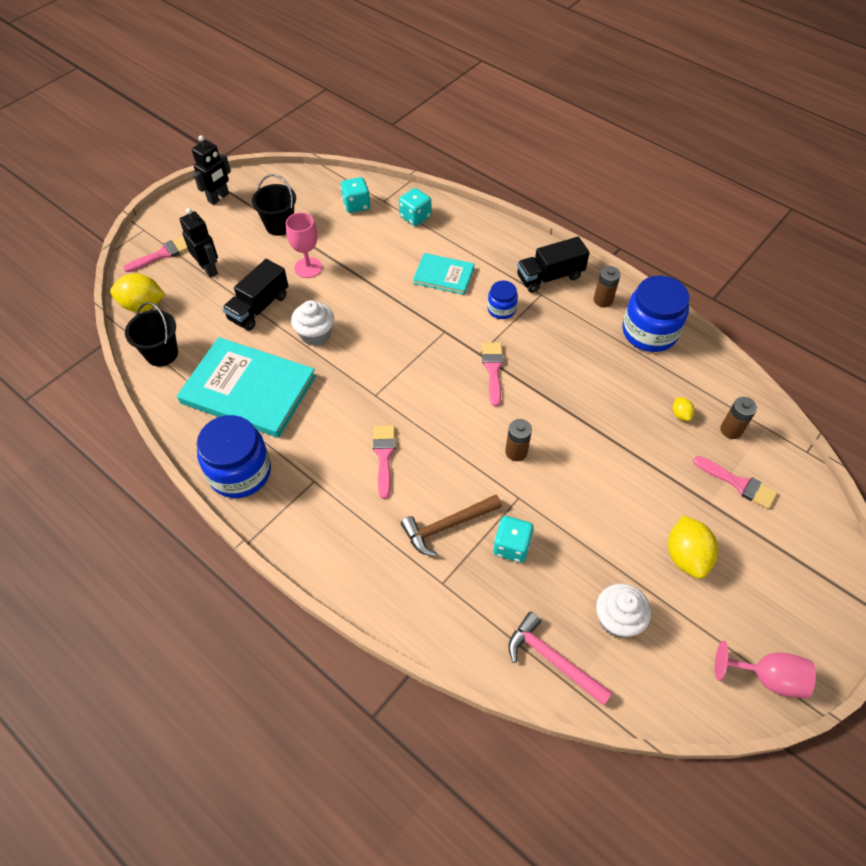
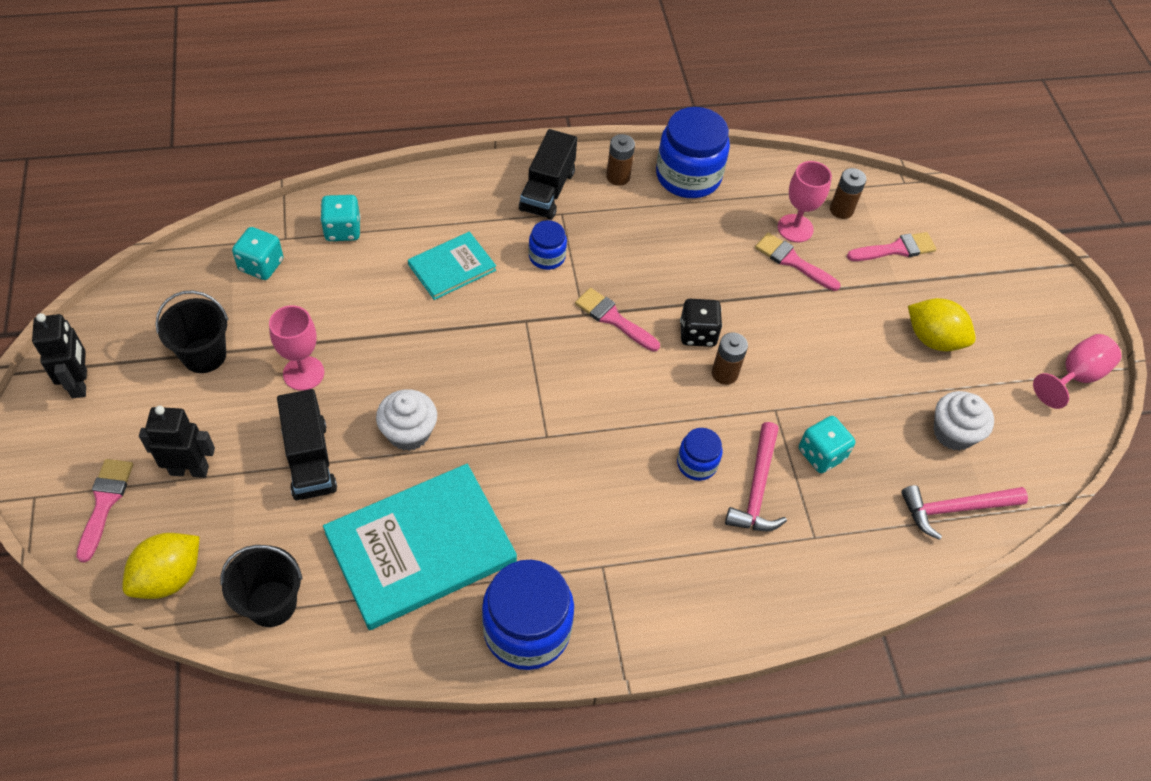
camera: 55 degrees left, 0 degrees up
pink brush [373,425,396,499] -> pink brush moved to [755,233,841,291]
brown hammer [401,495,502,557] -> pink hammer [725,422,787,531]
yellow lemon [673,397,695,421] -> pink goblet [778,161,832,243]
none -> blue jar [677,428,723,481]
none -> black dice [680,299,722,347]

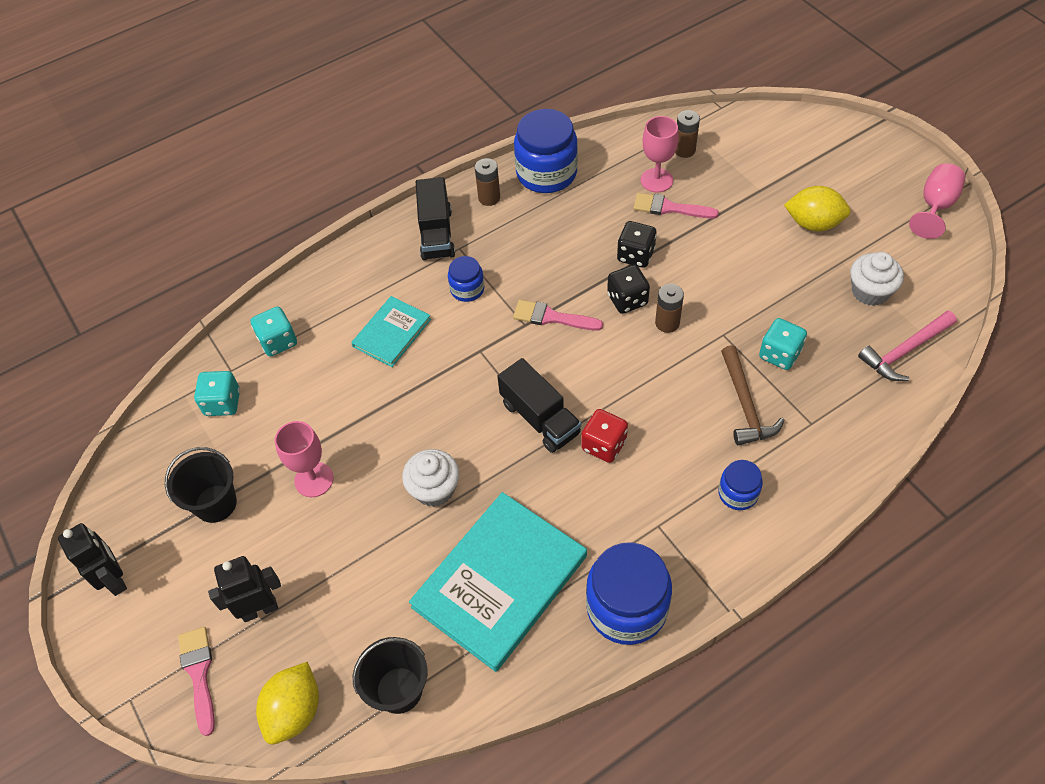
camera: 15 degrees left, 0 degrees up
black truck [277,389,337,500] -> black truck moved to [497,358,581,453]
blue jar [677,428,723,481] -> blue jar moved to [718,460,763,510]
pink hammer [725,422,787,531] -> brown hammer [721,345,785,445]
pink brush [847,232,937,261] -> none
none -> red dice [581,409,628,463]
none -> black dice [617,221,657,268]

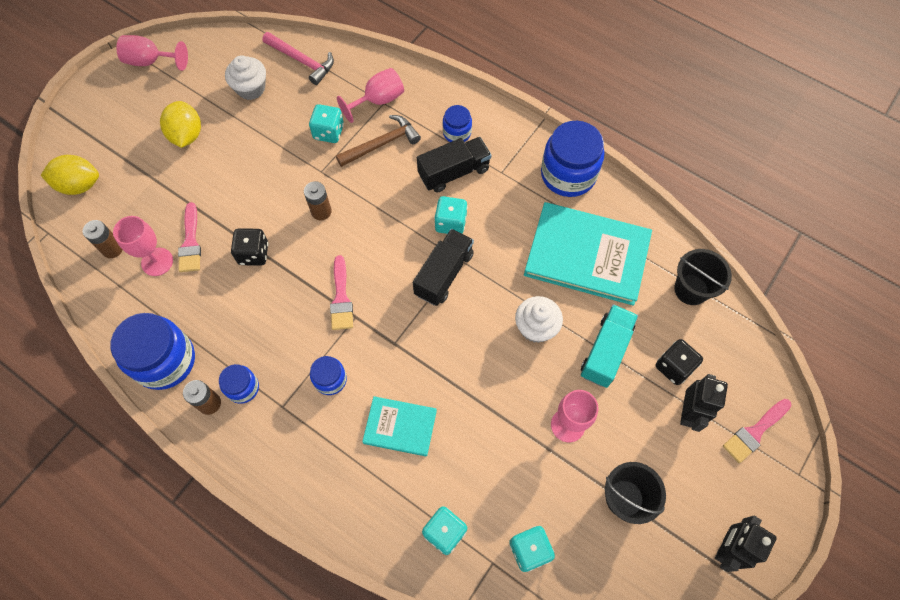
camera: 115 degrees left, 10 degrees up
black robot [208,556,281,622] -> black robot turned 120 degrees counterclockwise [680,374,728,432]
yellow lemon [256,662,319,744] -> yellow lemon moved to [41,155,99,195]
black truck [416,177,455,260] -> black truck moved to [417,137,492,192]
red dice [581,409,628,463] -> turquoise dice [434,196,468,234]
black dice [607,265,650,314] -> black dice moved to [655,339,703,385]
none -> blue jar [219,364,259,404]
none -> pink goblet [337,68,404,123]
none -> turquoise truck [581,304,638,388]

